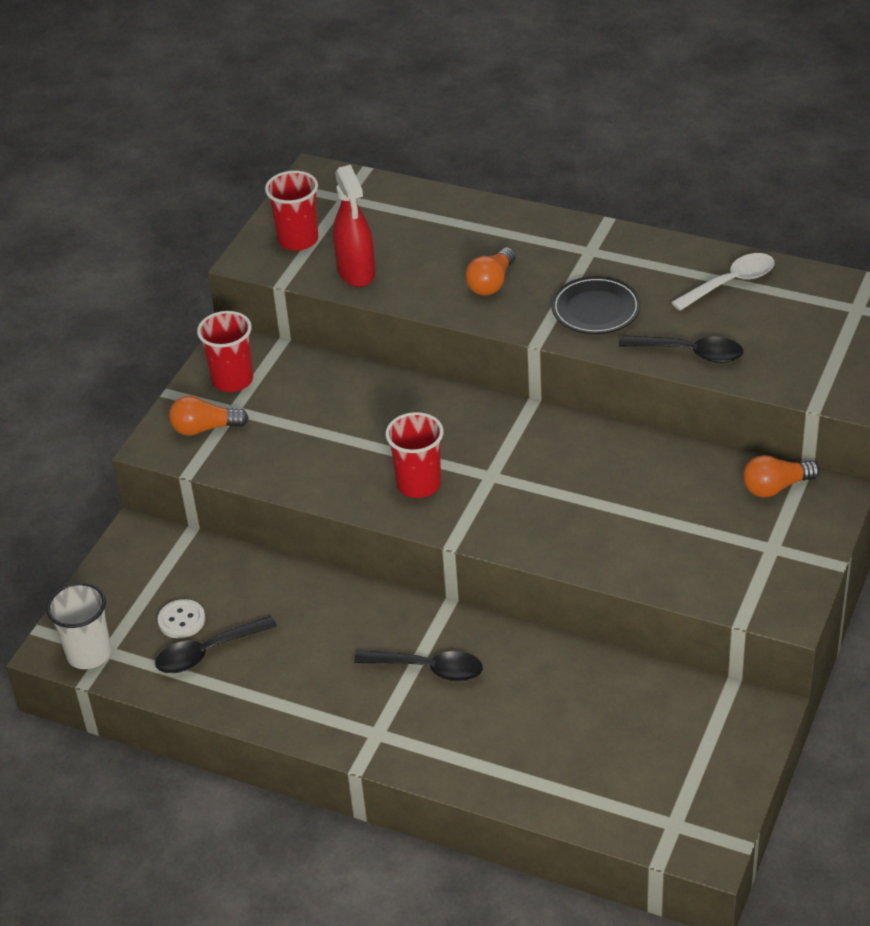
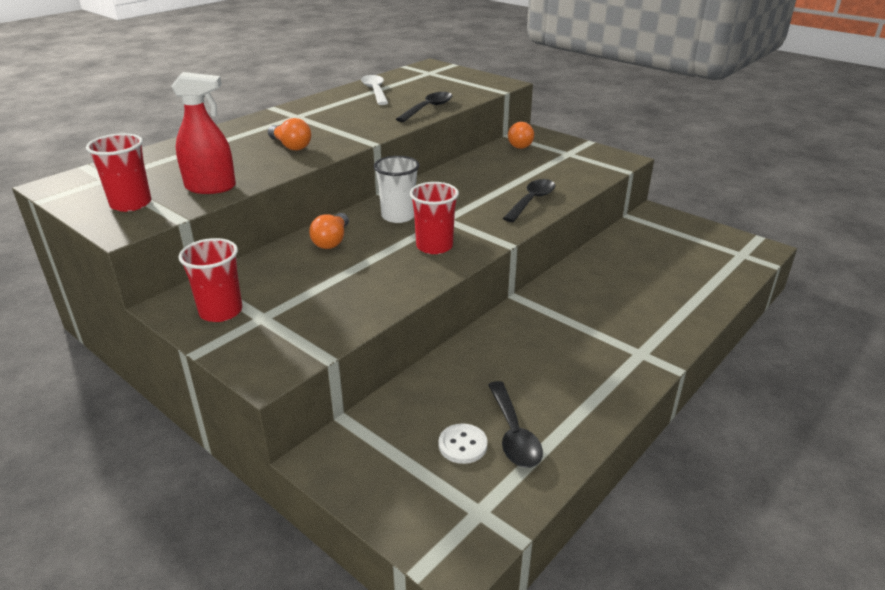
camera: 75 degrees left, 10 degrees down
white cup [46,583,111,669] -> white cup moved to [374,156,419,223]
orange light bulb [169,396,249,436] -> orange light bulb moved to [309,213,349,249]
black spoon [354,650,483,682] -> black spoon moved to [503,179,555,222]
black plate [551,276,641,334] -> none

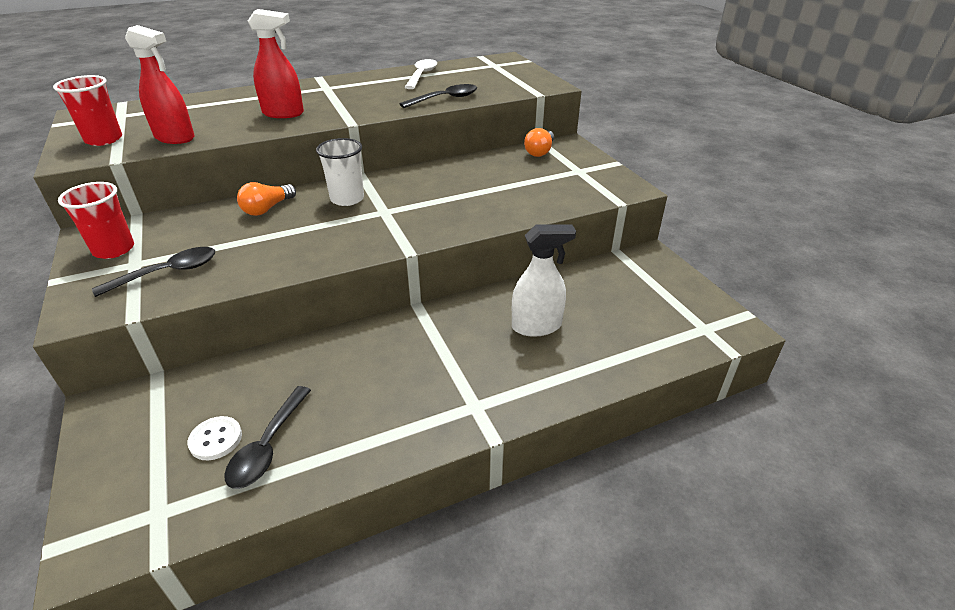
camera: 25 degrees right, 5 degrees up
orange light bulb [268,118,311,150] -> red spray bottle [248,9,304,118]
red cup [410,182,459,254] -> none
black spoon [503,179,555,222] -> black spoon moved to [92,247,215,297]
none -> white spray bottle [512,225,576,337]

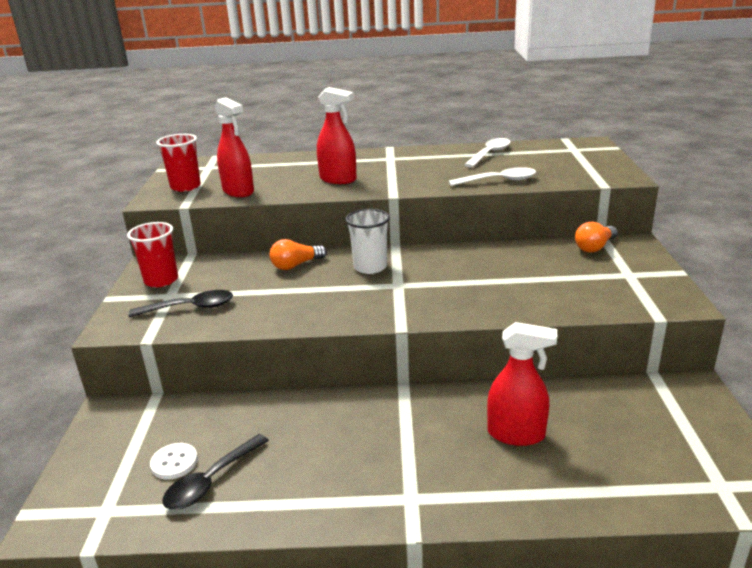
camera: 25 degrees right, 10 degrees down
black spoon [400,84,477,108] -> white spoon [449,167,536,186]
white spray bottle [512,225,576,337] -> red spray bottle [487,322,557,446]

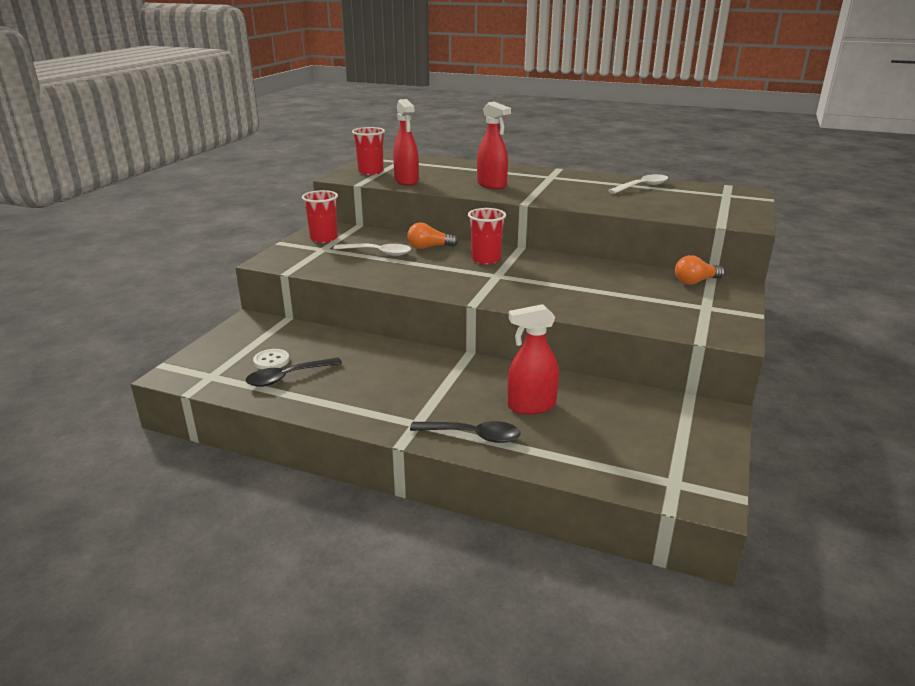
camera: 20 degrees right, 0 degrees up
black spoon [129,290,233,317] -> black spoon moved to [410,421,520,443]
white cup [345,209,390,274] -> red cup [468,208,506,264]
white spoon [449,167,536,186] -> white spoon moved to [333,244,411,256]
red spray bottle [487,322,557,446] -> red spray bottle turned 135 degrees clockwise [507,304,559,415]

